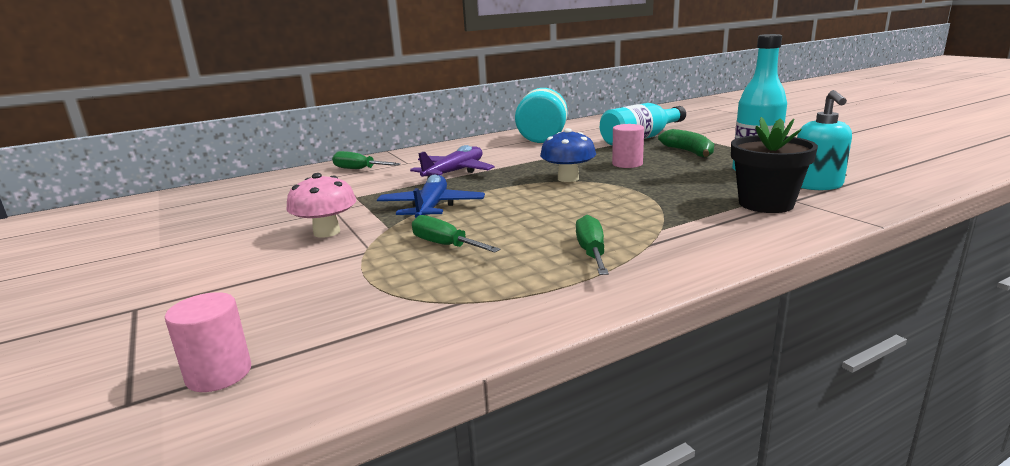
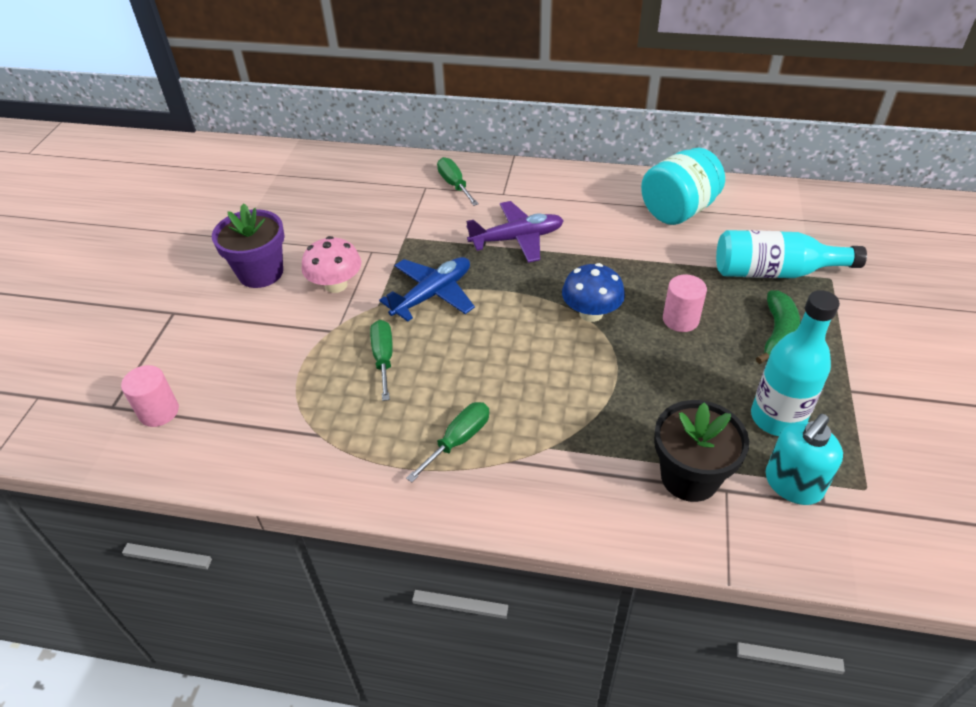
camera: 40 degrees right, 25 degrees up
none -> purple flower pot [212,203,285,288]

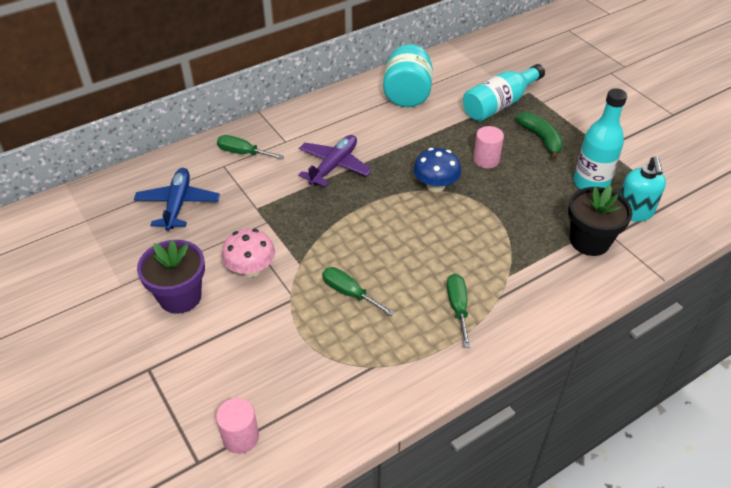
camera: 45 degrees left, 0 degrees up
blue plane [379,257,475,322] -> blue plane moved to [134,168,220,231]

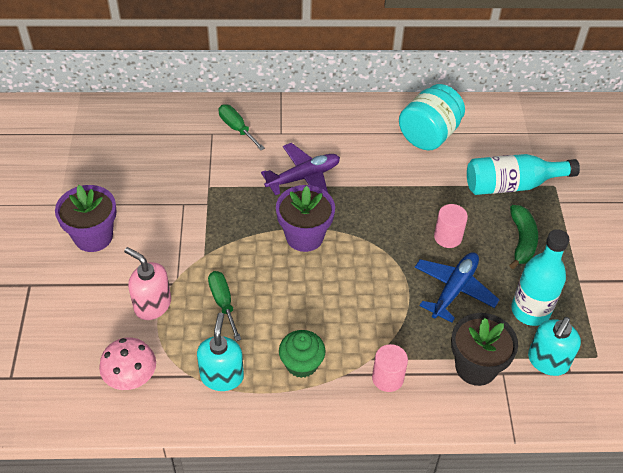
camera: 30 degrees right, 5 degrees up
blue plane [134,168,220,231] -> blue plane moved to [415,252,500,323]
pink cylinder [216,398,259,454] -> pink cylinder moved to [372,344,408,392]
pink mushroom [222,228,275,277] -> pink mushroom moved to [99,338,156,390]
blue mushroom [413,148,461,192] -> none
green screwdriver [447,274,471,348] -> green cupcake [279,330,326,378]
none -> pink soap dispenser [124,247,171,320]
none -> turquoise soap dispenser [197,313,244,391]
none -> purple flower pot [276,185,335,252]

